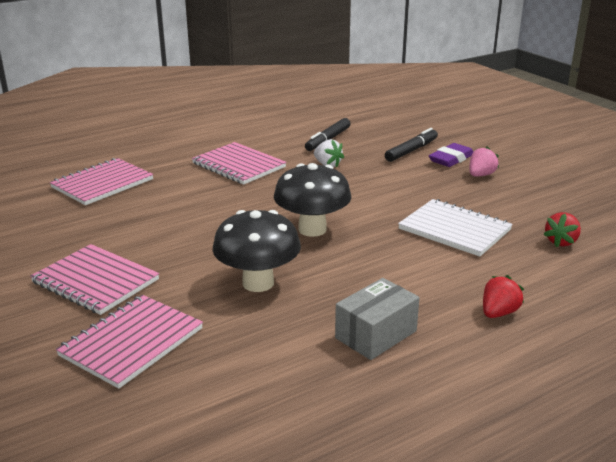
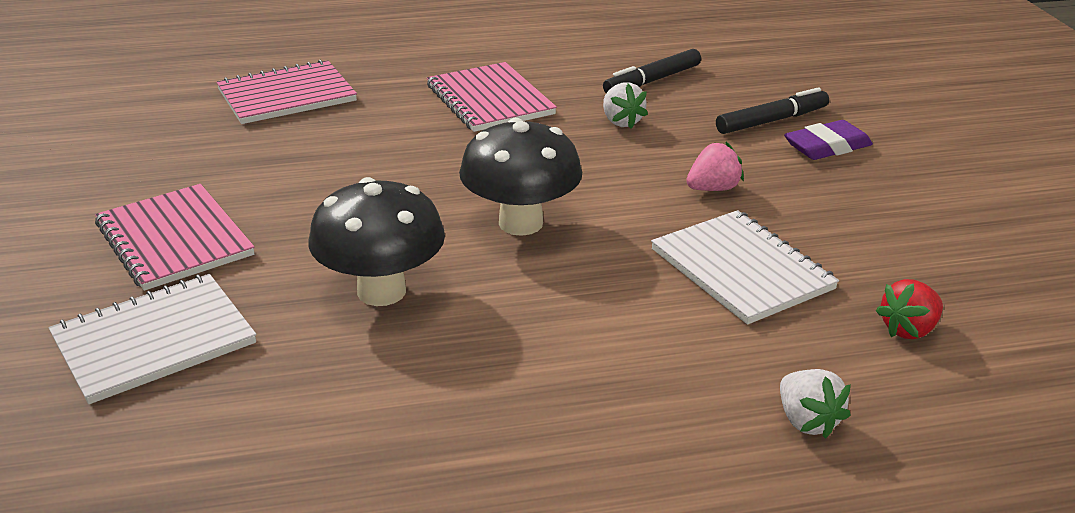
camera: 20 degrees right, 5 degrees up
pink notebook [56,295,203,389] -> white notebook [49,274,256,404]
grey box [335,278,420,360] -> none
pink strawberry [469,146,499,177] -> pink strawberry moved to [686,142,744,191]
red strawberry [483,275,524,318] -> none
none -> white strawberry [780,369,851,439]

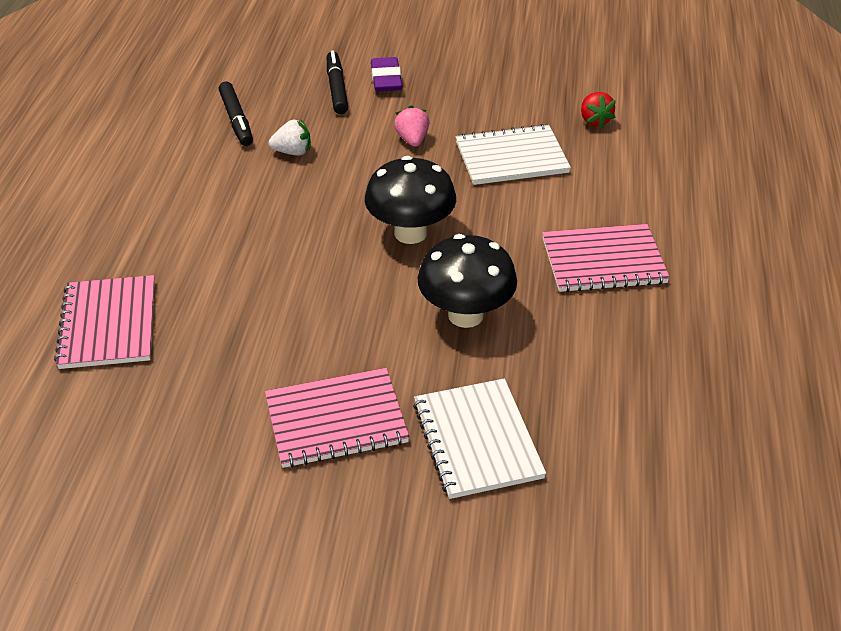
camera: 70 degrees left, 10 degrees up
pink notebook [427,62,557,132] -> pink notebook moved to [542,224,670,292]
white strawberry [780,369,851,439] -> none

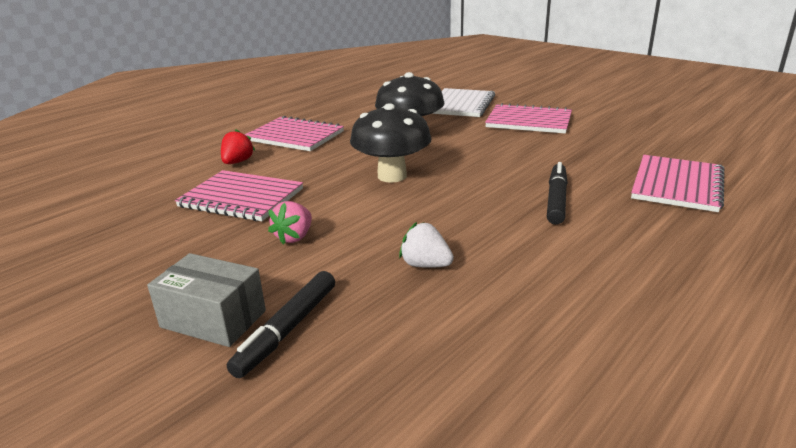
camera: 145 degrees left, 15 degrees down
black marker [219,82,253,146] -> black marker moved to [547,162,568,225]
purple eraser [371,57,402,92] -> grey box [147,253,266,347]
white notebook [456,124,571,185] -> pink notebook [175,170,303,221]
red strawberry [581,92,616,128] -> red strawberry moved to [221,129,255,164]

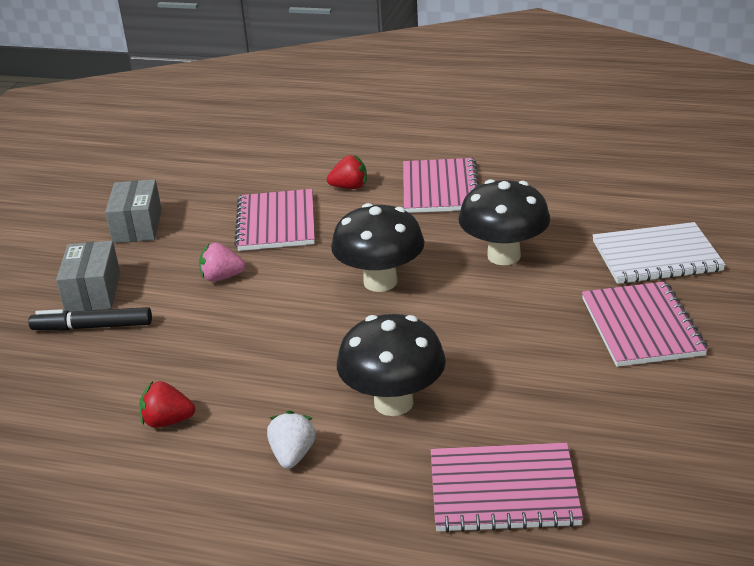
camera: 65 degrees right, 5 degrees up
white strawberry [399,222,454,268] -> white strawberry moved to [267,411,316,469]
black marker [547,162,568,225] -> black mushroom [337,314,446,416]
none -> grey box [105,179,162,243]
none -> red strawberry [139,381,195,428]

